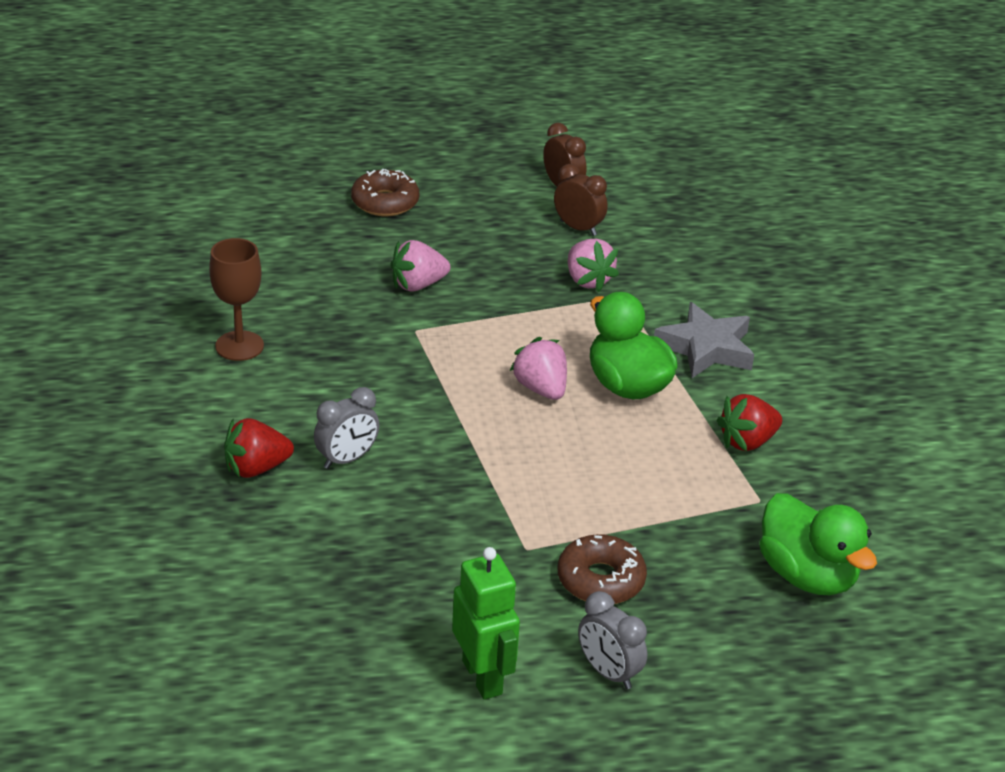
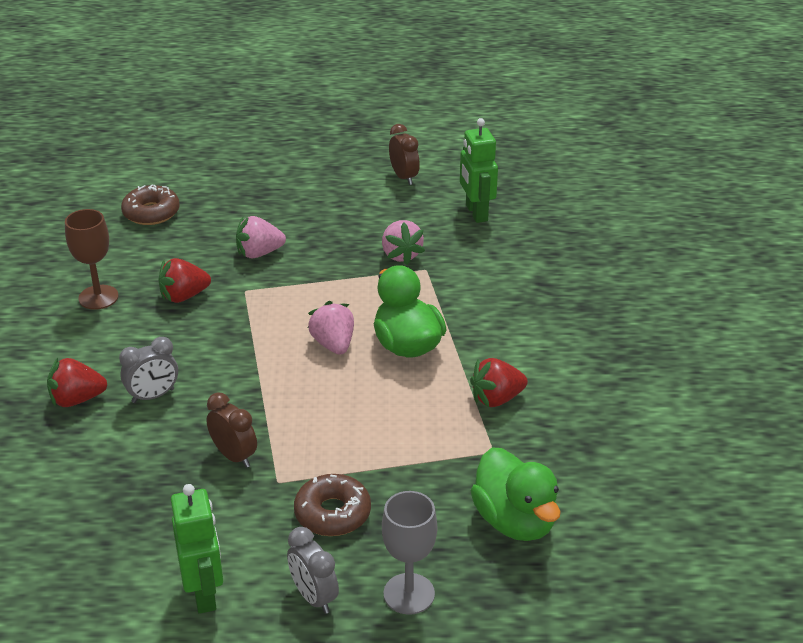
camera: 10 degrees right, 0 degrees up
brown donut [351,169,419,216] -> brown donut moved to [121,184,180,225]
brown clock [554,164,608,236] -> brown clock moved to [207,392,257,468]
grey star [654,302,754,378] -> none
none -> red strawberry [158,258,211,303]
none -> grey goblet [382,491,437,615]
none -> green robot [460,118,498,223]

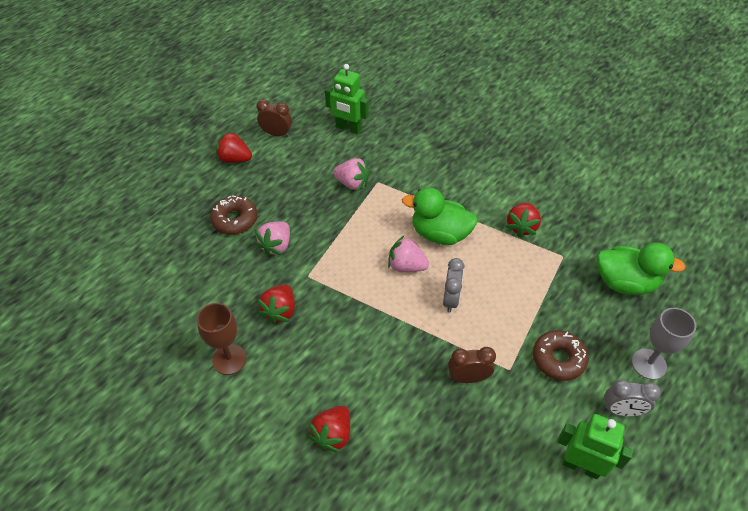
camera: 50 degrees left, 15 degrees up
grey clock [119,337,178,403] -> grey clock moved to [443,258,465,312]
brown donut [121,184,180,225] -> brown donut moved to [210,195,258,235]
none -> red strawberry [216,131,252,163]

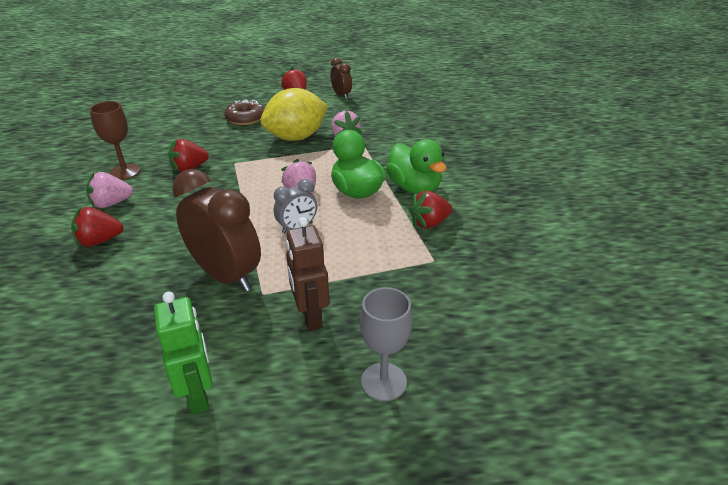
camera: 45 degrees right, 15 degrees down
pink strawberry [255,221,290,257] -> pink strawberry moved to [86,172,133,208]
green robot [325,64,369,134] -> none
brown clock [448,347,496,383] -> brown clock [172,169,261,292], size x1.91
brown donut [533,330,588,381] -> brown robot [286,217,329,331]
green duck [597,242,686,295] -> green duck moved to [386,139,446,194]
grey clock [604,380,661,416] -> none
none -> yellow lemon [260,88,328,141]

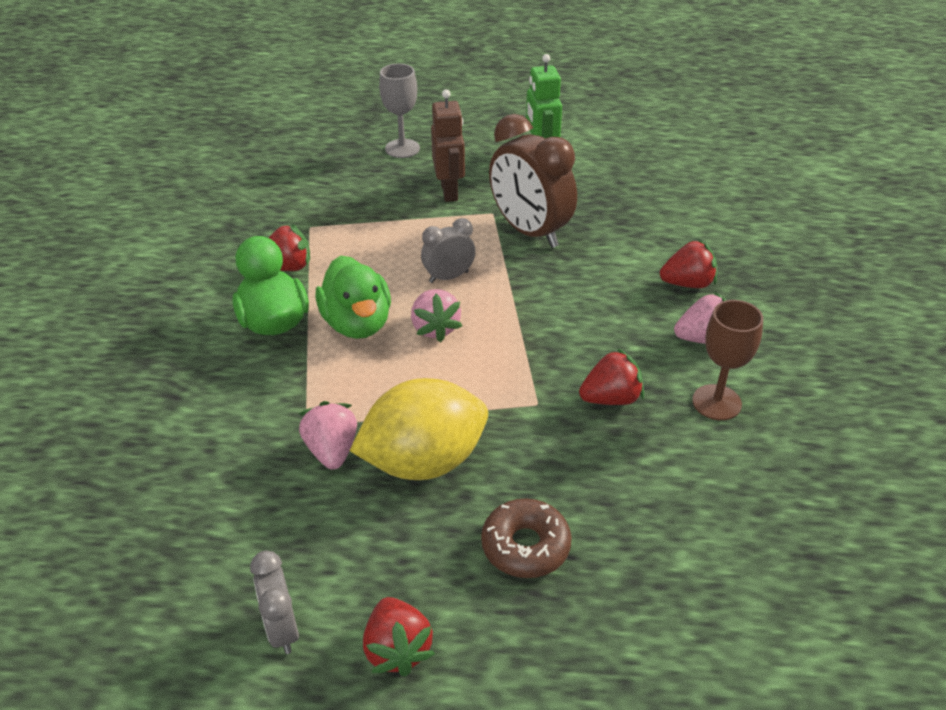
camera: 170 degrees left, 5 degrees up
brown clock [330,58,352,99] -> grey clock [250,551,299,654]

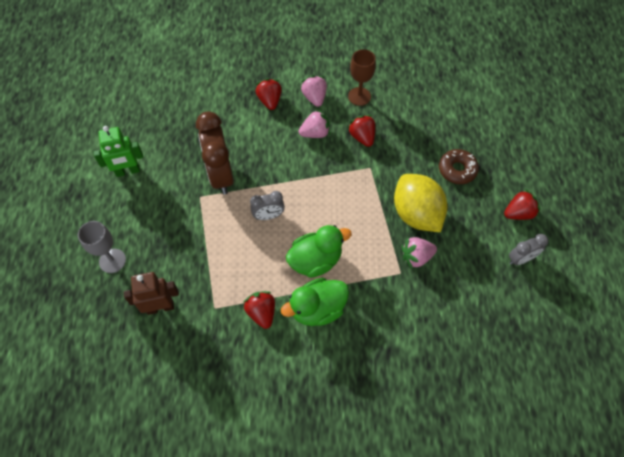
camera: 95 degrees left, 20 degrees up
pink strawberry [411,289,462,342] -> pink strawberry moved to [299,109,330,138]
grey clock [421,218,476,283] -> grey clock turned 75 degrees counterclockwise [250,191,285,220]
brown robot [431,89,465,202] -> brown robot moved to [124,272,179,315]
brown clock [489,114,577,248] -> brown clock turned 120 degrees clockwise [196,111,234,195]

